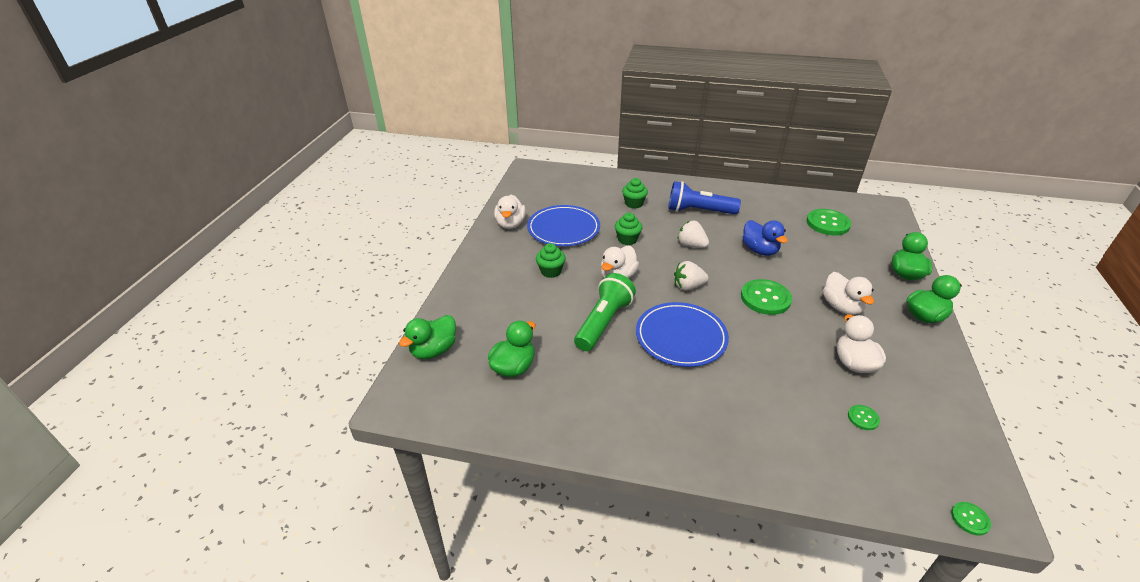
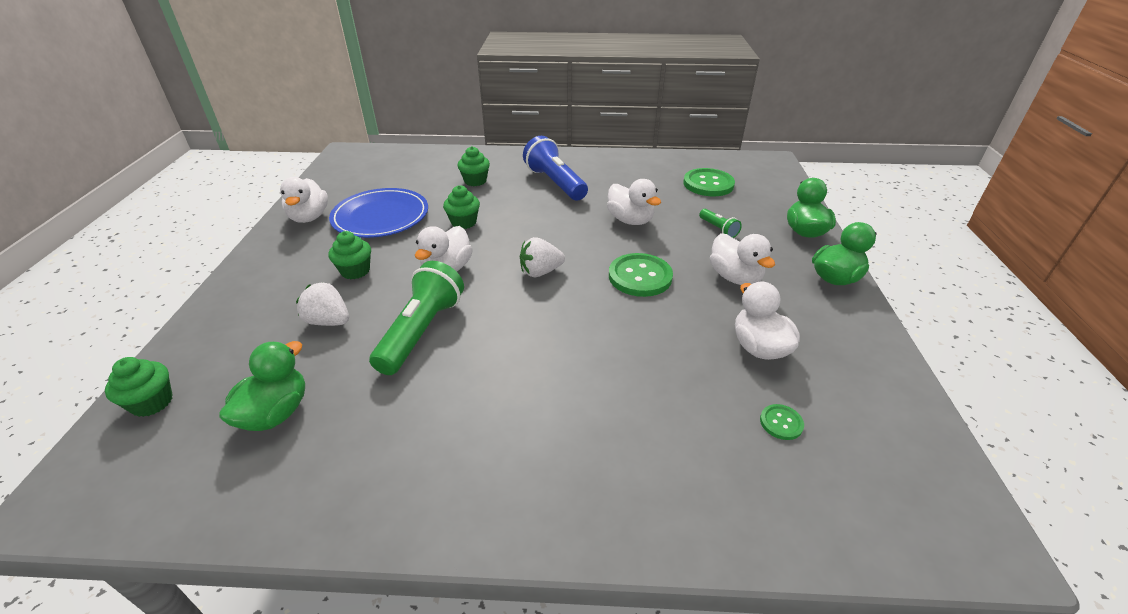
camera: 10 degrees left, 0 degrees up
green duck [399,315,456,359] -> green cupcake [105,357,173,417]
blue plate [636,302,729,367] -> none
blue flashlight [668,181,741,214] -> blue flashlight turned 60 degrees clockwise [523,136,588,201]
white strawberry [677,221,709,248] -> white strawberry moved to [296,282,349,326]
blue duck [742,220,788,256] -> white duck [607,179,661,225]
green button [951,502,991,536] -> none
none -> green flashlight [699,209,742,238]

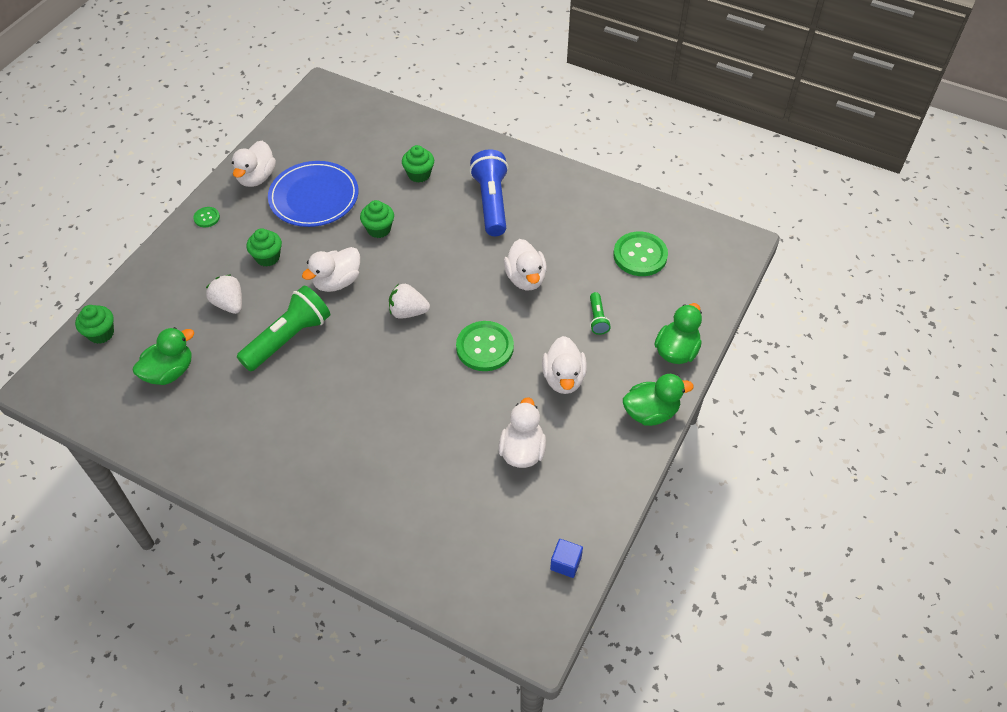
camera: 25 degrees right, 15 degrees up
green button [760,404,804,440] -> green button moved to [193,207,220,227]
none -> blue cube [550,539,583,578]

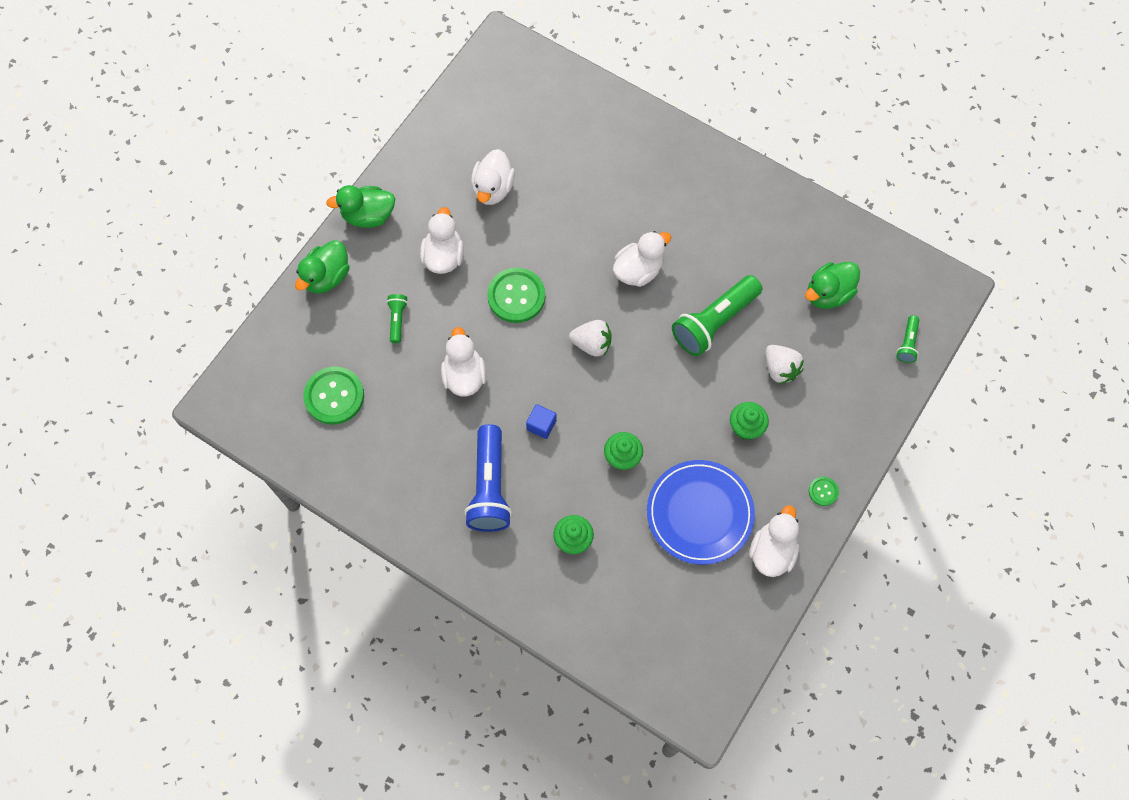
camera: 175 degrees left, 15 degrees up
green cupcake [75,305,114,344] -> green flashlight [897,315,919,363]
white duck [302,247,360,292] -> white duck moved to [613,231,671,287]
blue cube [550,539,583,578] -> blue cube moved to [526,404,557,439]

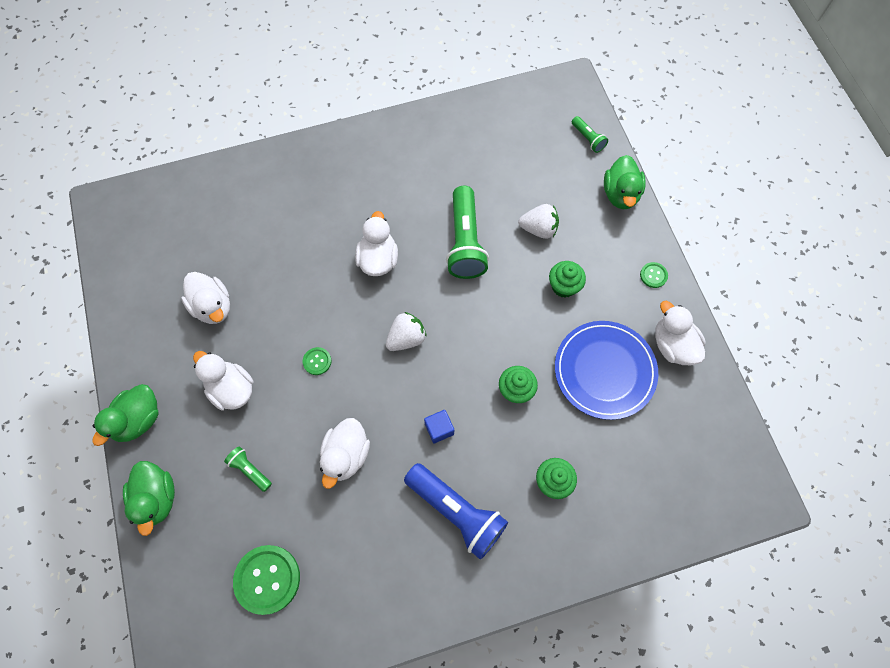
camera: 50 degrees left, 0 degrees up
white duck [441,327,486,397] -> white duck turned 105 degrees counterclockwise [320,418,370,489]
green button [487,268,545,323] -> green button [303,347,331,375], size x0.49
green duck [805,262,860,309] -> green duck moved to [604,155,646,209]

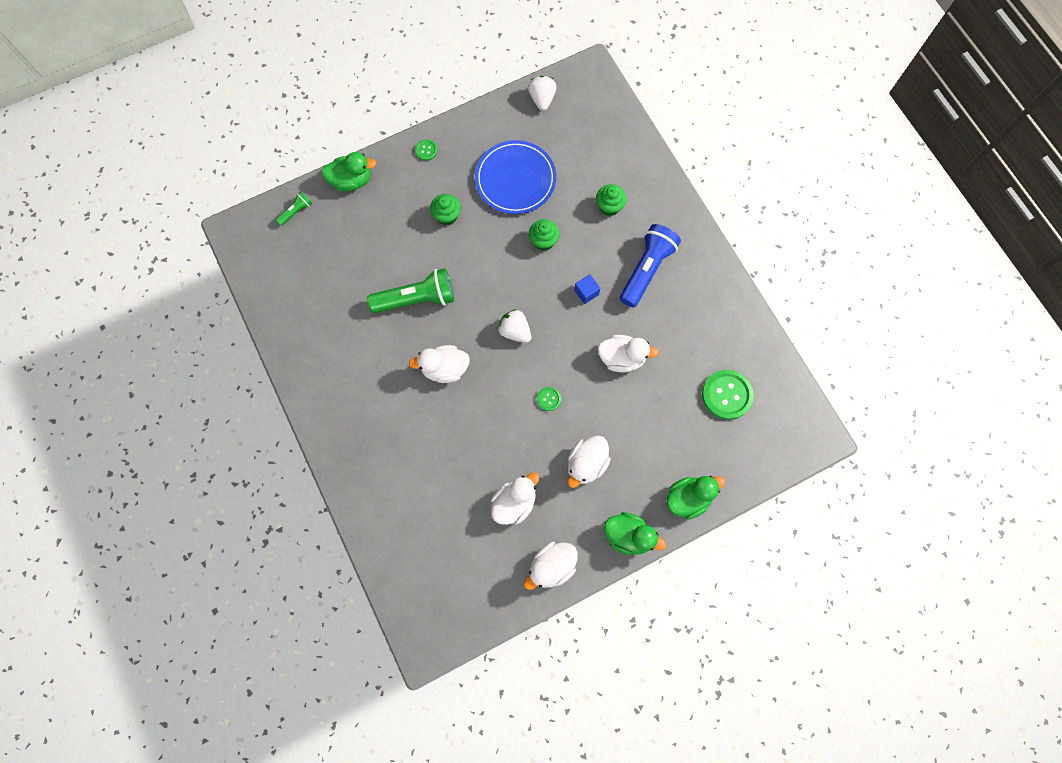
camera: 100 degrees left, 5 degrees up
green flashlight [224,446,272,492] -> none
white strawberry [518,204,559,239] -> white strawberry moved to [528,76,556,111]
white duck [655,301,706,365] -> white duck moved to [524,542,578,590]

